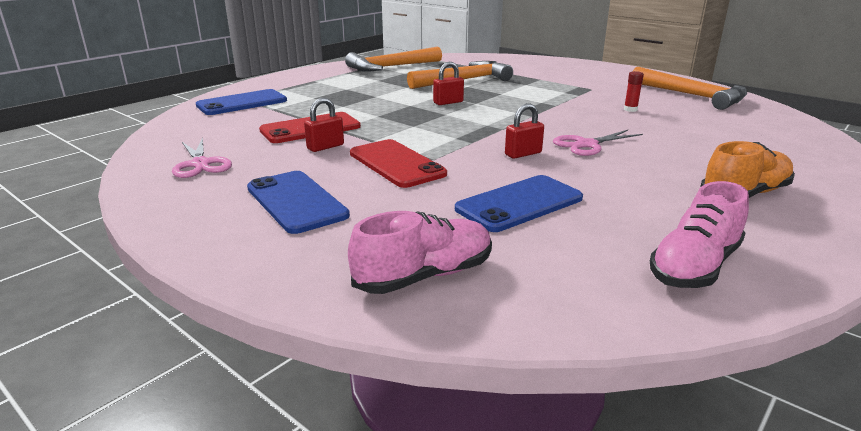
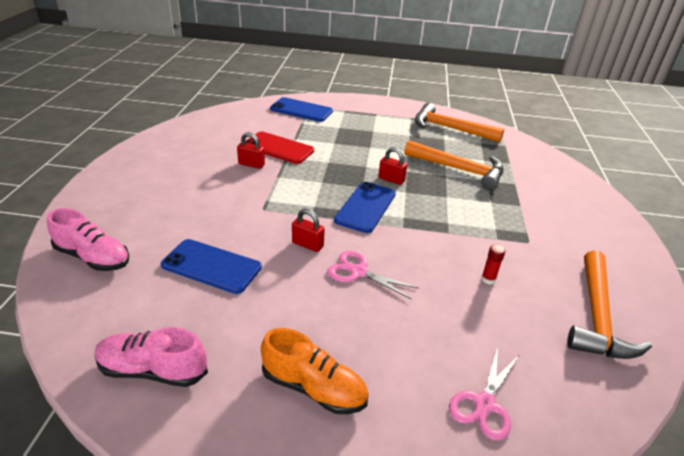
camera: 55 degrees right, 10 degrees up
pink scissors [172,137,232,178] -> pink scissors moved to [449,347,519,440]
blue phone [247,171,350,234] -> blue phone moved to [334,182,396,233]
red phone [350,139,447,188] -> none

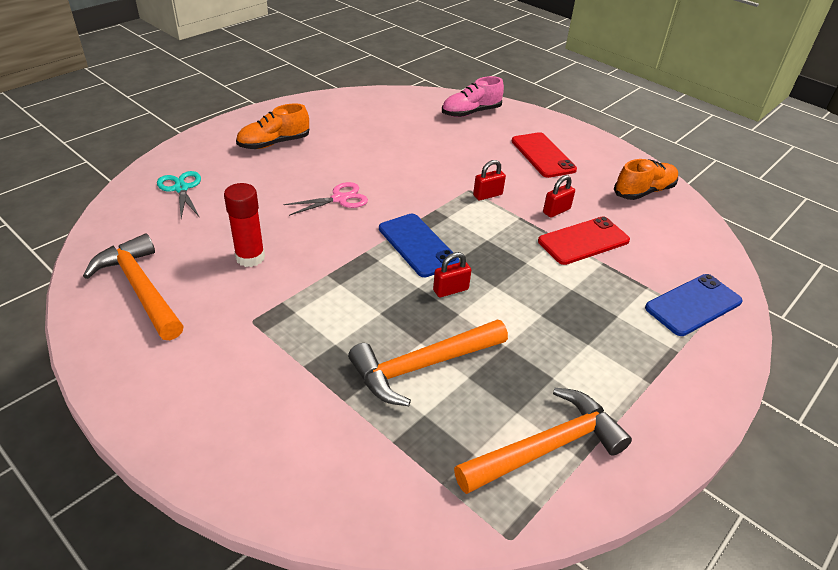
camera: 125 degrees right, 5 degrees up
pink shoe [94,327,208,387] -> none
blue phone [161,239,262,294] -> none
red padlock [292,209,325,252] -> red padlock moved to [473,160,506,200]
pink scissors [449,347,519,440] -> turquoise scissors [157,171,201,219]
red glue stick [481,245,505,285] -> red glue stick [224,183,265,267], size x1.96
none -> red phone [512,132,577,178]
none -> orange shoe [614,159,678,200]

